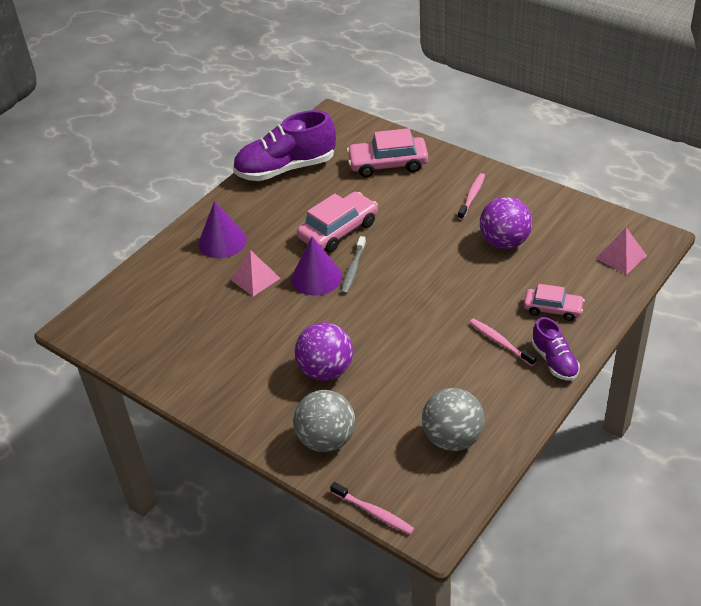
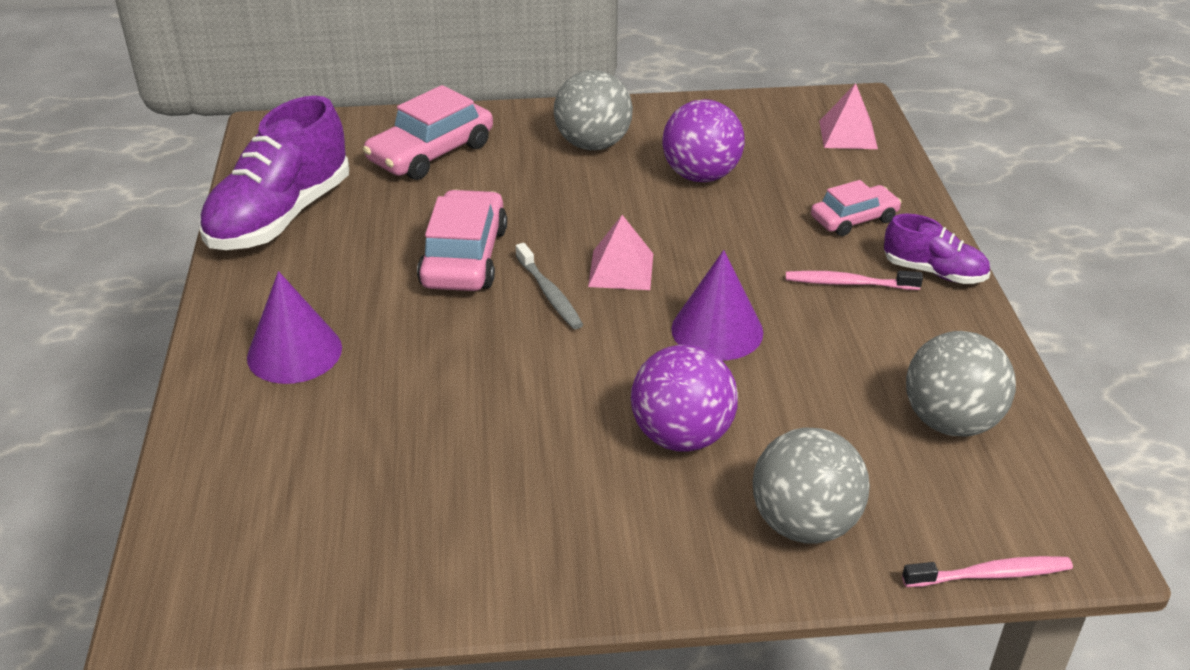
camera: 45 degrees left, 5 degrees down
pink pyramid [230,250,280,297] -> pink pyramid moved to [588,215,653,290]
purple cone [291,237,342,296] -> purple cone moved to [671,250,763,360]
pink toothbrush [458,173,485,220] -> grey ball [554,70,633,150]

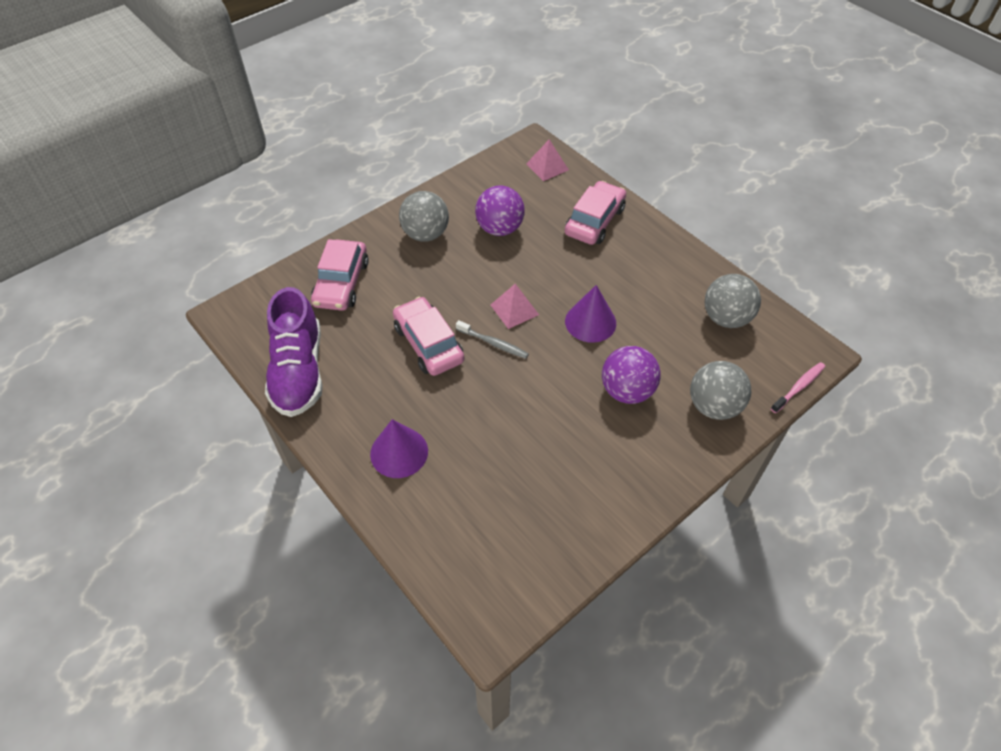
camera: 35 degrees left, 15 degrees up
pink toothbrush [786,271,923,290] -> none
pink car [811,180,902,236] -> pink car [565,181,626,245], size x1.61
purple shoe [884,214,990,284] -> none

